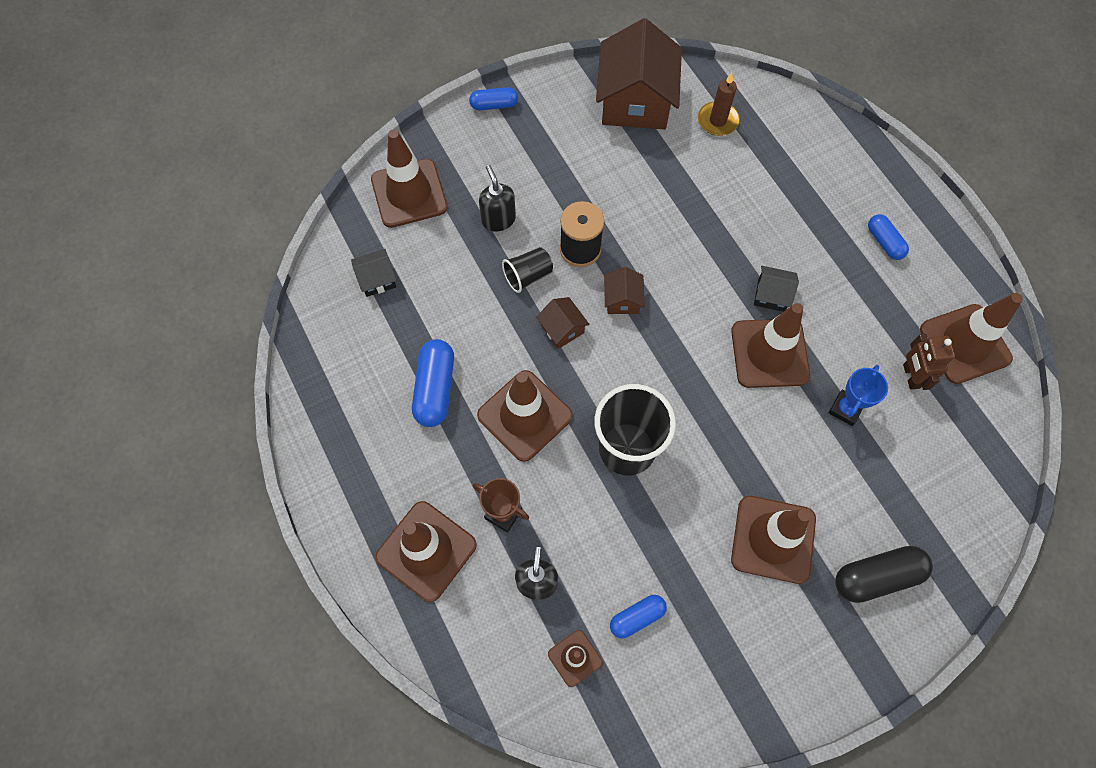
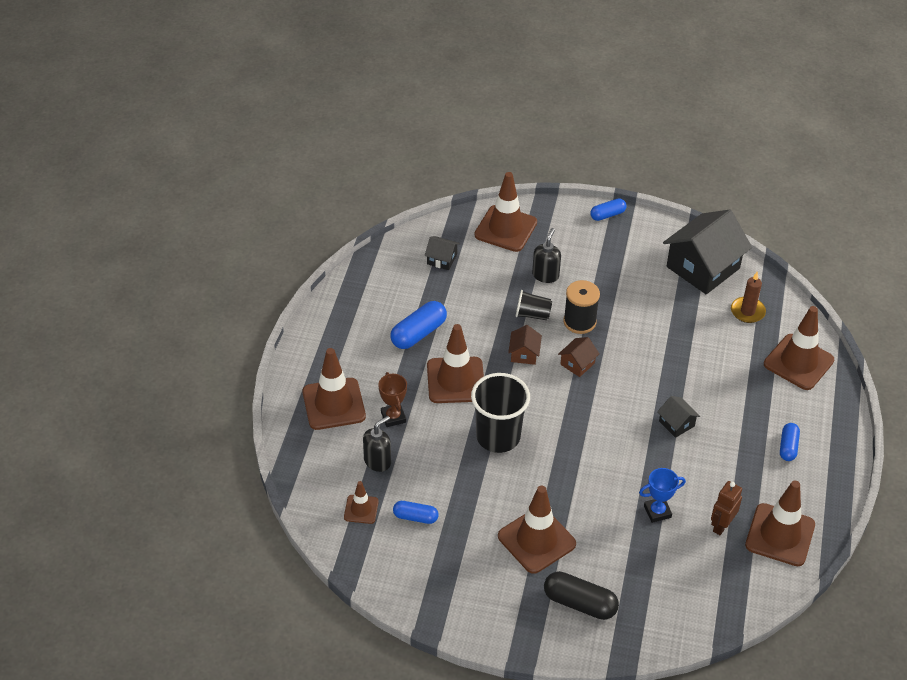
camera: 40 degrees right, 20 degrees down
blue capsule [469,87,518,110] -> blue capsule turned 60 degrees counterclockwise [590,198,627,221]
brown house [596,18,682,129] -> black house [663,210,752,294]
brown traffic cone [731,303,810,388] -> brown traffic cone moved to [764,306,834,390]

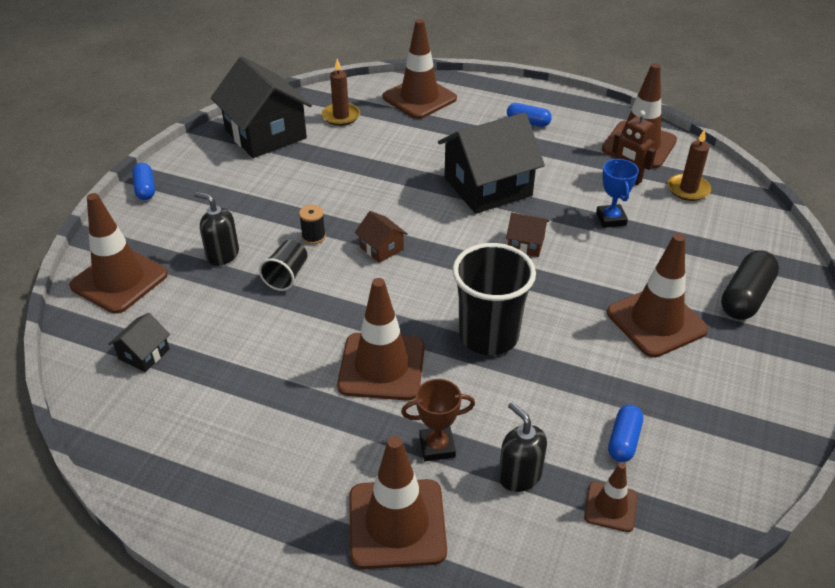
camera: 80 degrees left, 5 degrees down
blue capsule [391,301,447,349] -> none
brown house [508,325,542,365] -> brown house moved to [506,213,549,257]
black spool [563,280,600,334] -> black spool [299,205,326,244], size x0.56
black house [657,396,700,438] -> black house [438,112,545,214], size x2.23
none -> brown candle [668,129,711,201]

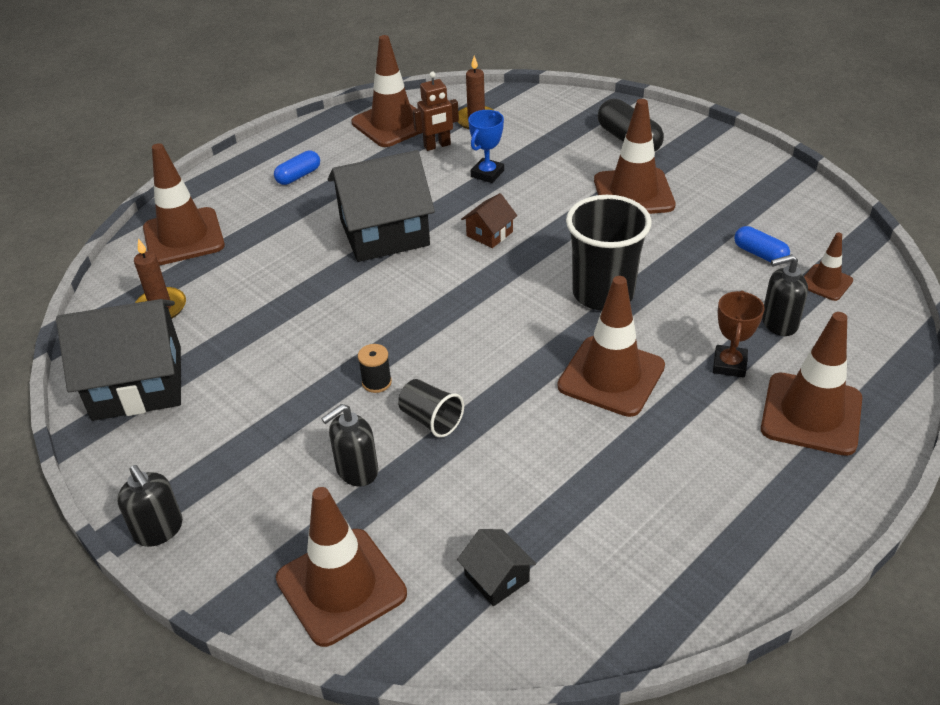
camera: 65 degrees left, 0 degrees up
blue capsule [132,163,155,200] -> black soap dispenser [117,465,183,547]
brown house [355,211,408,263] -> none
black house [438,112,545,214] -> black house turned 75 degrees clockwise [328,150,435,262]
blue trophy [596,159,639,228] -> blue trophy turned 75 degrees counterclockwise [468,110,504,183]

